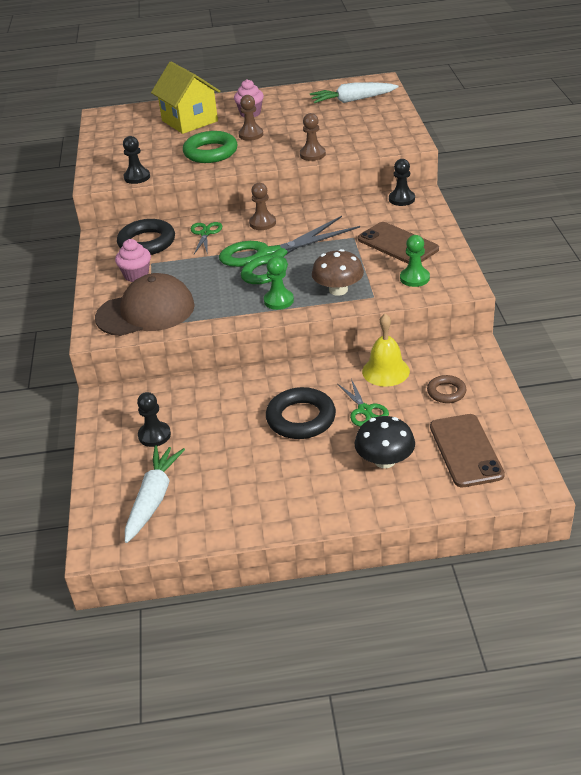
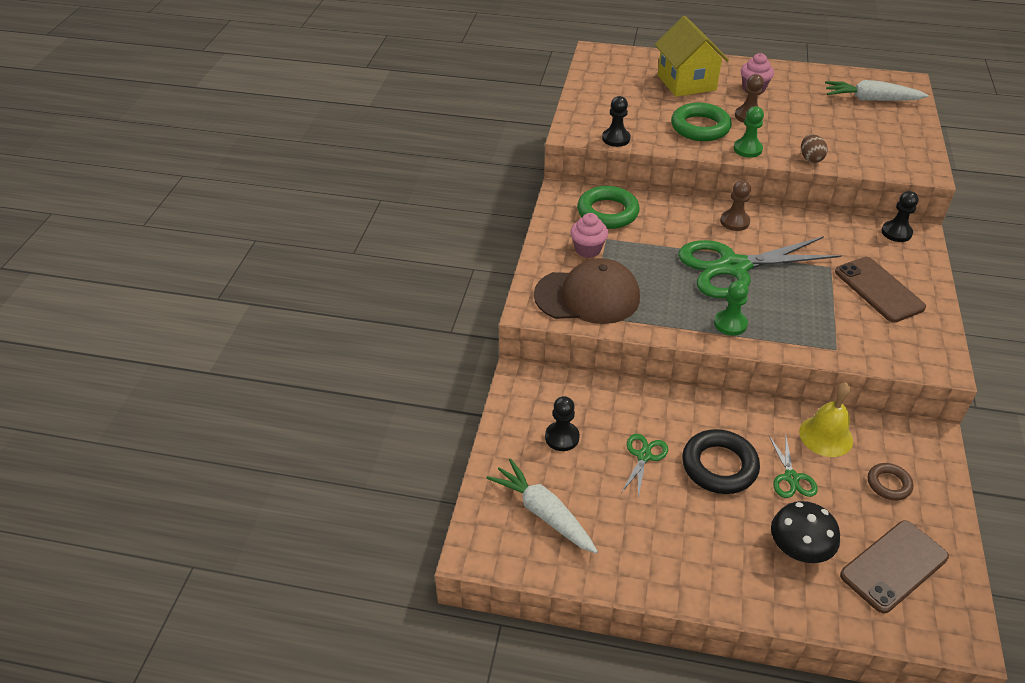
camera: 15 degrees right, 5 degrees up
black ring [117,219,175,255] -> green ring [577,186,640,229]
white carrot [125,446,185,543] -> white carrot turned 75 degrees counterclockwise [486,459,598,553]
green scissors [191,222,222,255] -> green scissors moved to [621,434,668,498]
brown pawn [300,113,326,161] -> brown egg [801,134,828,163]
brown mushroom [312,249,364,296] -> none
green pawn [400,235,430,287] -> green pawn moved to [733,106,764,158]
brown phone [430,414,505,487] -> brown phone turned 45 degrees clockwise [840,521,949,613]

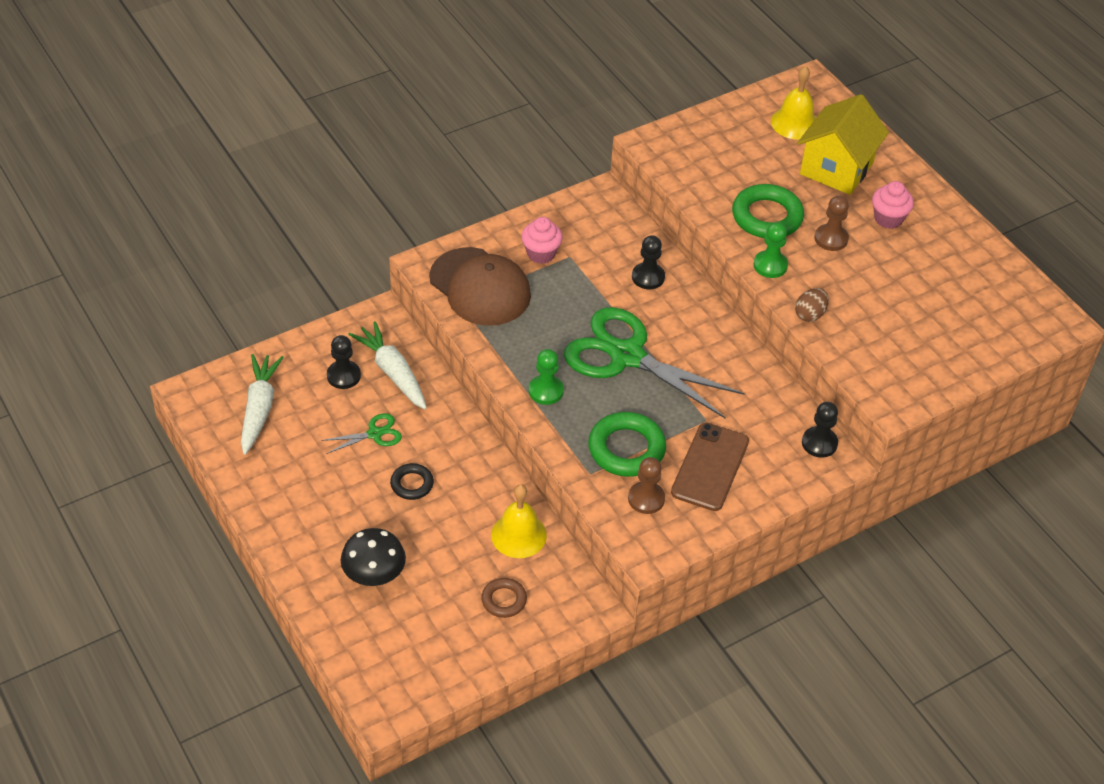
camera: 45 degrees right, 5 degrees up
green ring [577,186,640,229] -> green ring moved to [588,412,666,477]
black pawn [602,96,631,147] -> black pawn moved to [632,235,665,289]
black ring [682,429,760,494] -> black ring [390,463,434,500], size x0.56
brown pawn [720,180,751,231] -> brown pawn moved to [628,457,665,514]
green scissors [769,434,818,498] -> none
white carrot [825,80,929,101] -> white carrot moved to [348,321,427,409]
brown phone [840,521,949,613] -> none
none -> yellow bell [771,66,816,139]

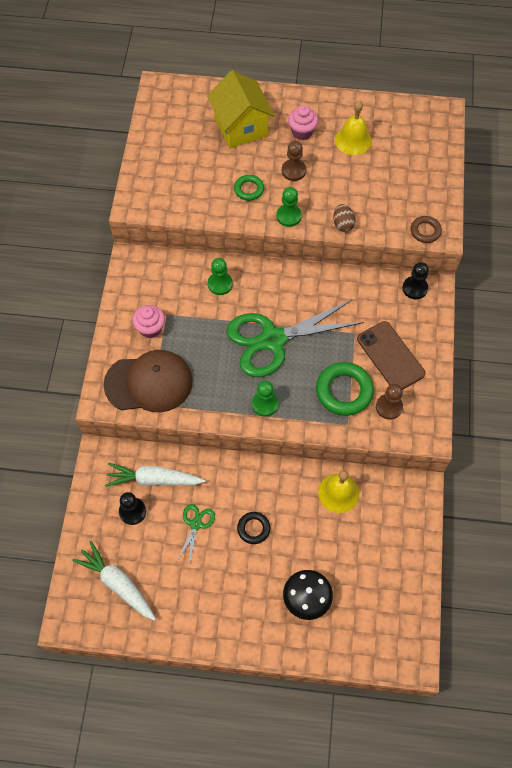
camera: 50 degrees left, 15 degrees up
brown ring [481,578,527,618] -> brown ring moved to [411,216,442,243]
black pawn [632,235,665,289] -> green pawn [208,258,233,295]
green ring [732,184,804,238] -> green ring [234,175,264,201], size x0.56
yellow bell [771,66,816,139] -> yellow bell moved to [335,100,372,155]

